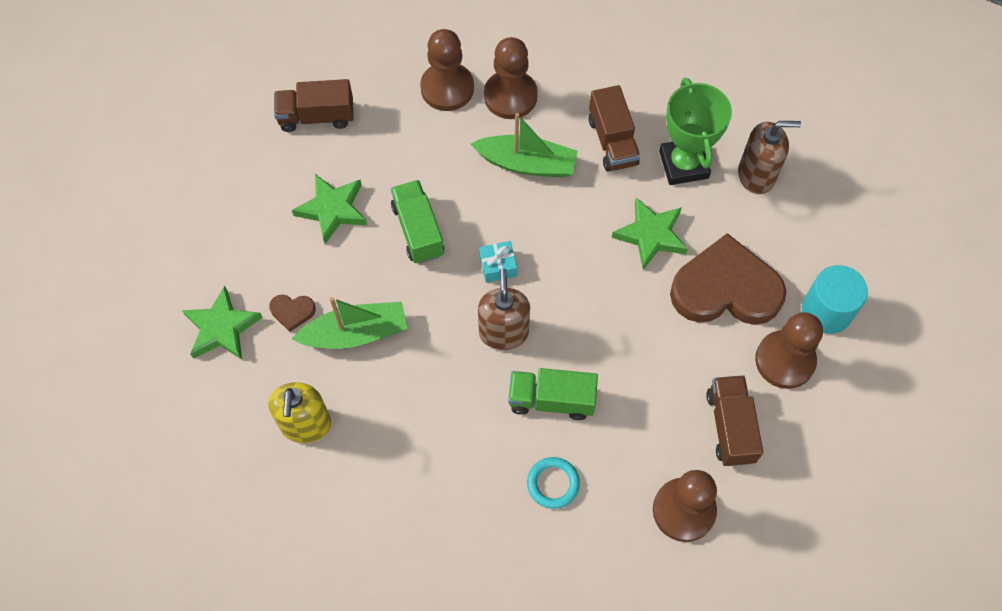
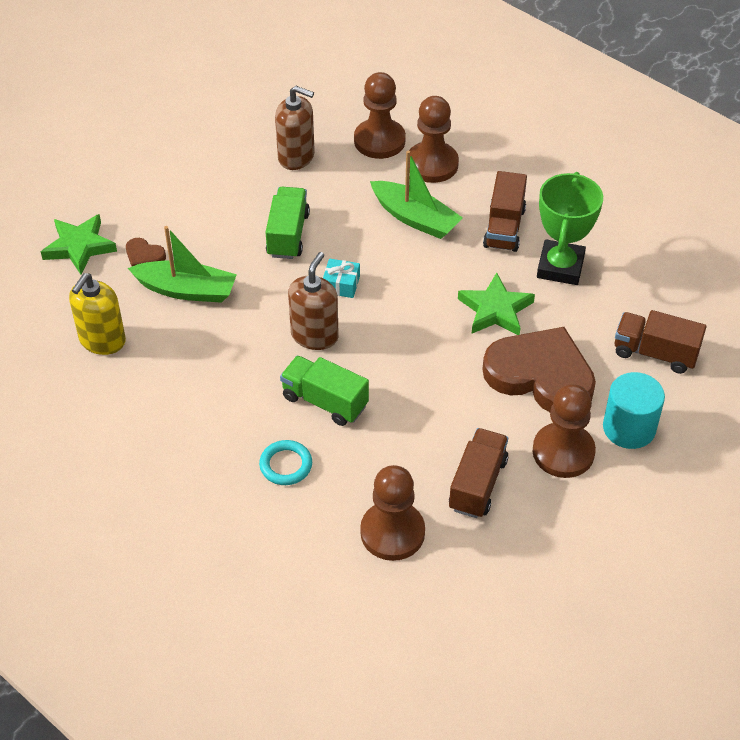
camera: 25 degrees right, 15 degrees down
brown truck [274,79,353,132] -> brown truck moved to [615,310,706,374]
green star [292,174,367,244] -> none
brown soap dispenser [738,121,801,194] -> brown soap dispenser moved to [275,86,315,170]

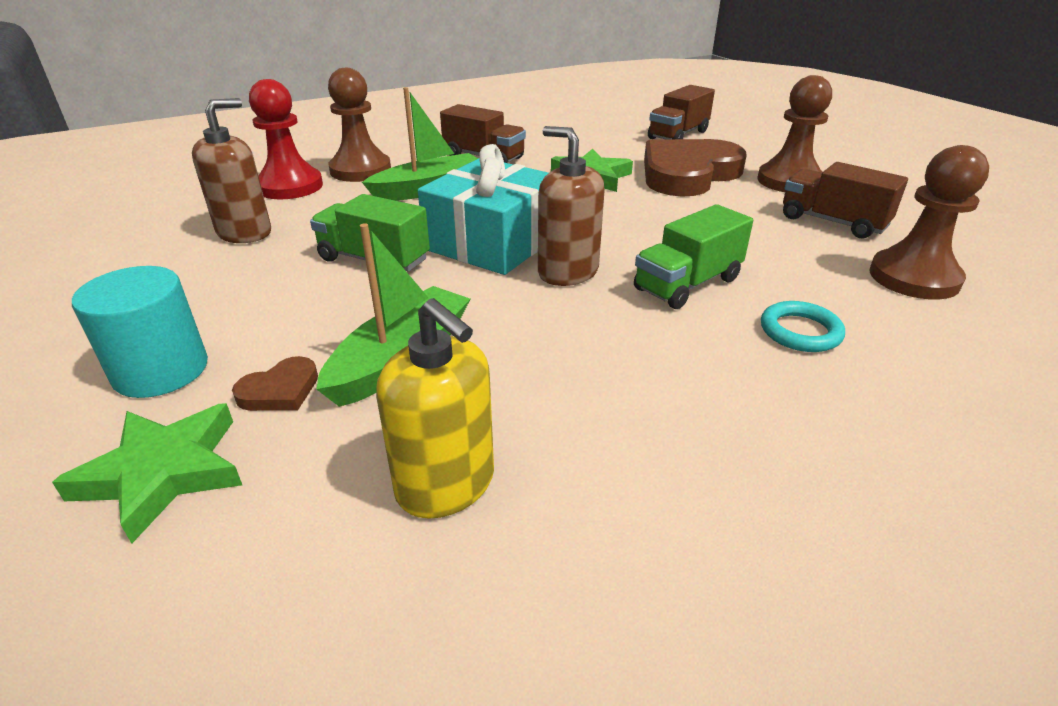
camera: 70 degrees left, 15 degrees down
turquoise gift [323,258,360,298] -> turquoise gift [418,144,548,275], size x2.41
brown pawn [354,72,406,159] -> red pawn [249,79,323,199]
green trophy [537,172,603,285] -> none
turquoise cylinder [603,372,665,449] -> turquoise cylinder moved to [72,266,208,398]

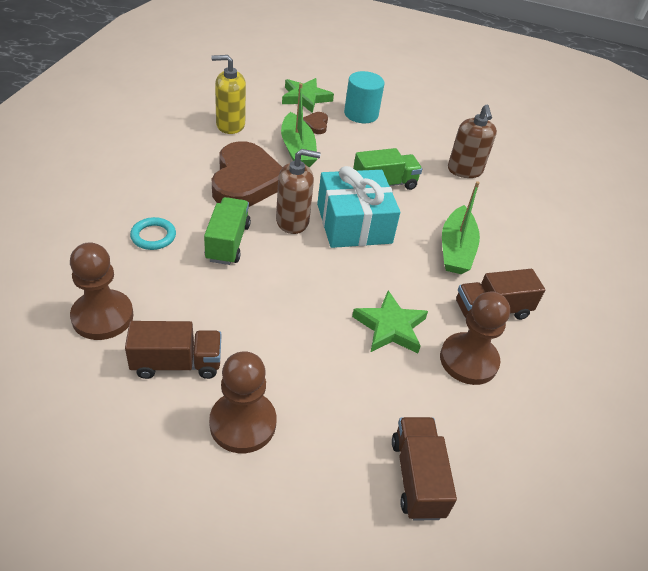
camera: 130 degrees right, 10 degrees up
red pawn [249,79,323,199] -> none
brown pawn [328,68,391,182] -> brown pawn moved to [440,292,510,385]
brown heart [644,139,747,197] -> brown heart moved to [212,141,283,207]

